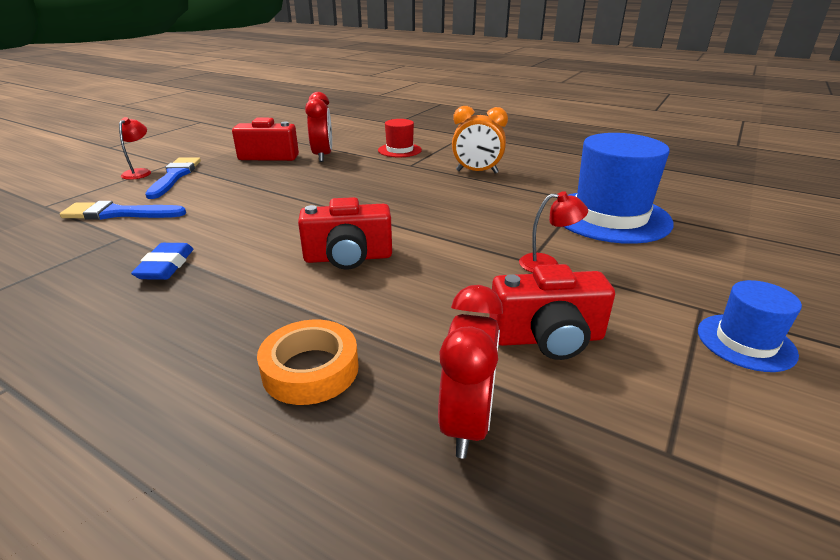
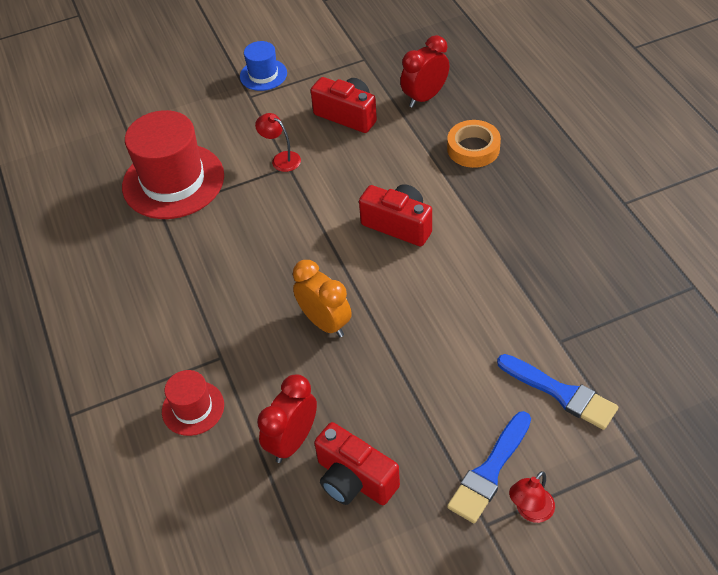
camera: 140 degrees left, 20 degrees up
blue eraser [131,243,193,280] -> none
orange clock [452,106,508,174] -> orange clock moved to [293,260,352,337]
blue hat [564,133,674,244] -> red hat [122,110,224,219]

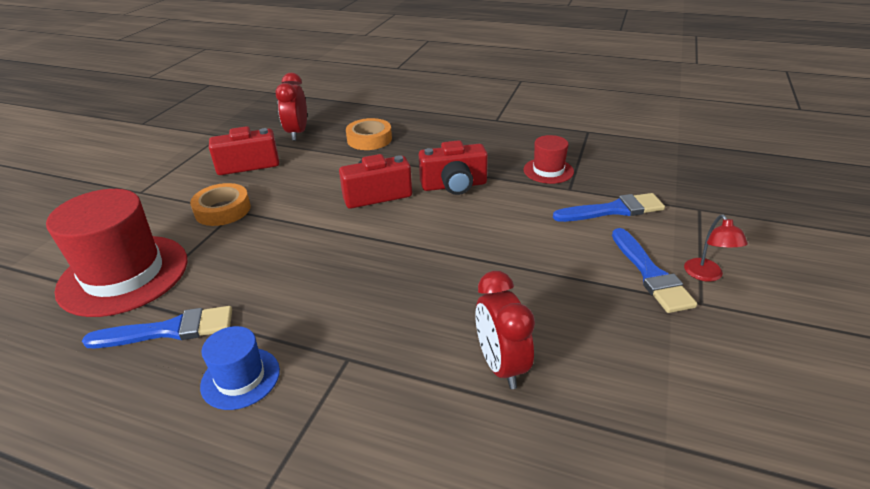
camera: 50 degrees left, 15 degrees down
red hat [162,370,224,436] -> red hat moved to [523,135,574,184]
blue hat [240,41,287,91] -> blue hat moved to [200,326,280,410]
red lamp [255,113,301,172] -> orange tape [190,183,251,226]
orange clock [293,260,352,337] -> none
red camera [314,422,400,505] -> red camera moved to [419,140,488,195]
none -> blue brush [82,306,232,348]

